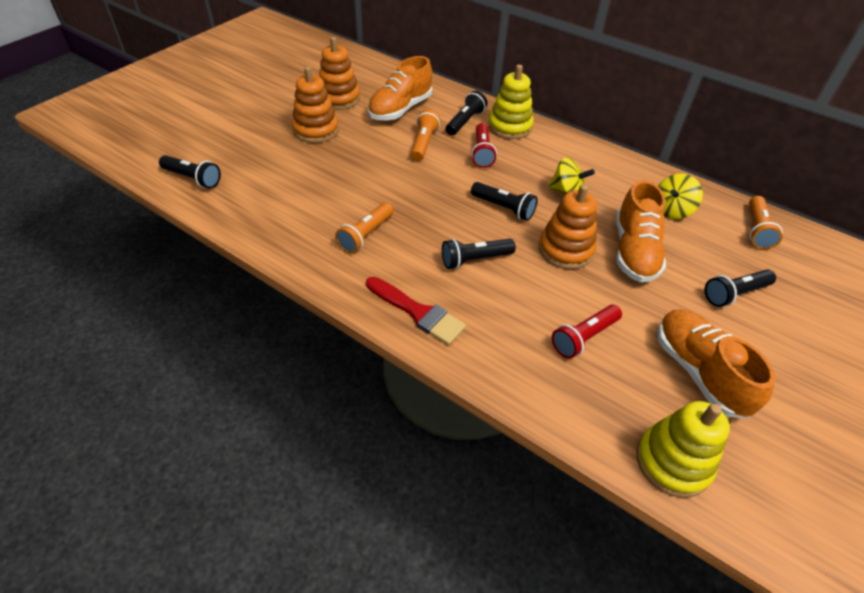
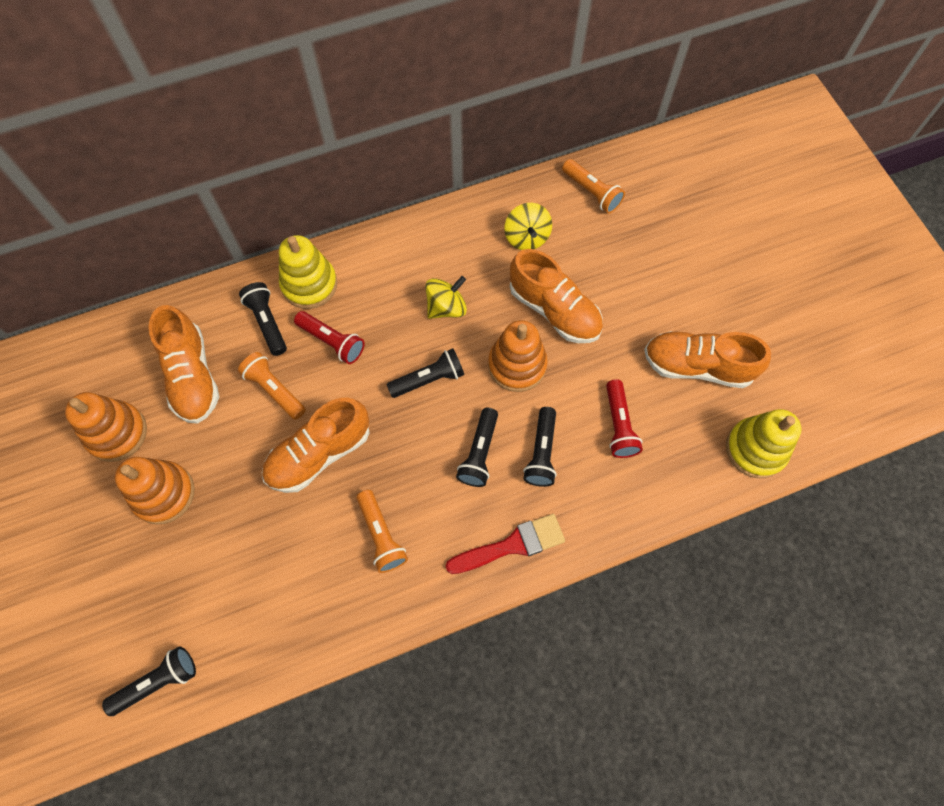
camera: 55 degrees left, 20 degrees up
black flashlight [705,270,776,307] -> black flashlight moved to [523,407,557,487]
none -> orange shoe [262,397,369,493]

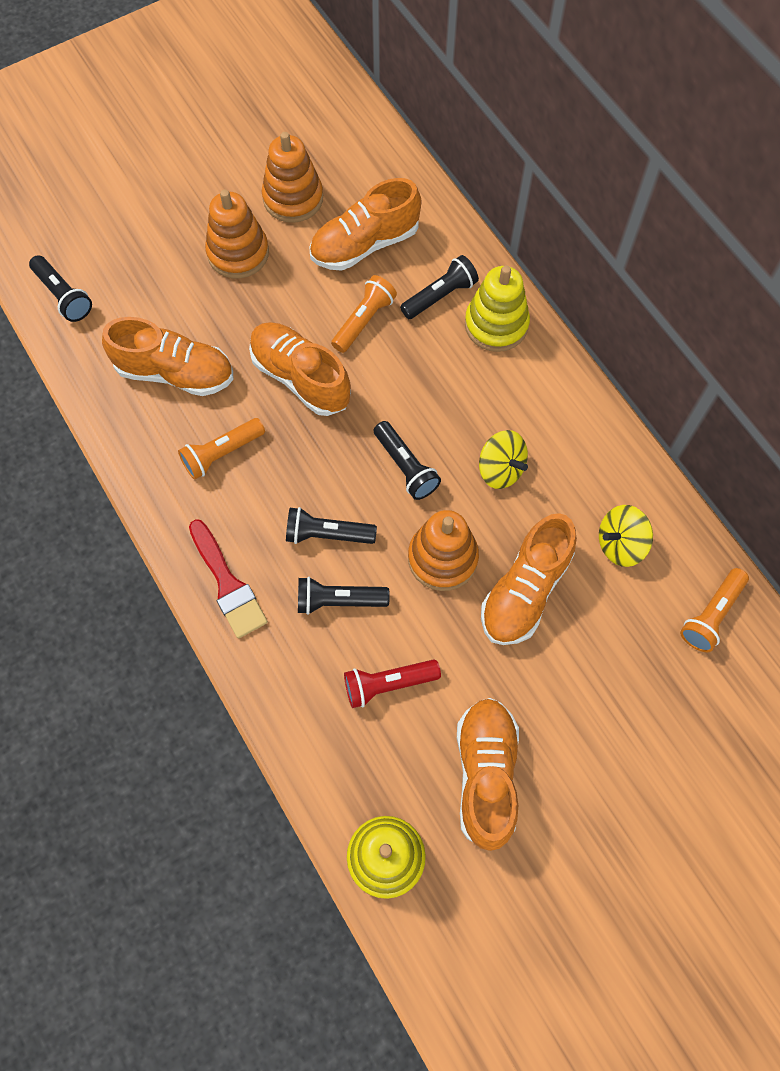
camera: 80 degrees right, 0 degrees up
red flashlight [294,311,364,364] -> none
none -> orange shoe [102,317,233,396]

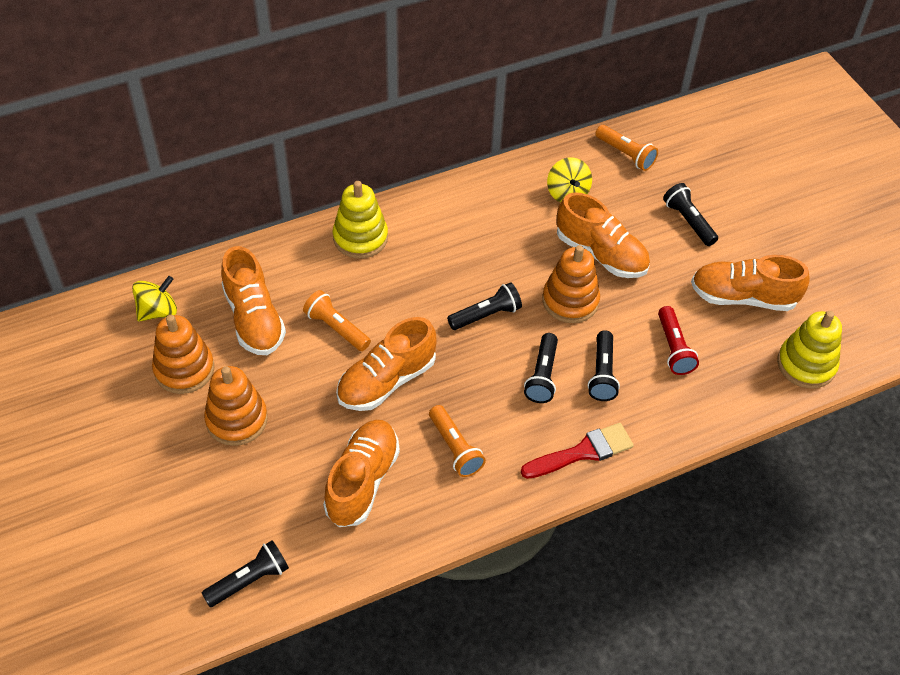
camera: 85 degrees left, 15 degrees down
black flashlight [400,255,479,319] -> black flashlight moved to [663,183,718,246]
yellow spinning top [479,430,528,489] -> yellow spinning top moved to [132,276,177,322]

